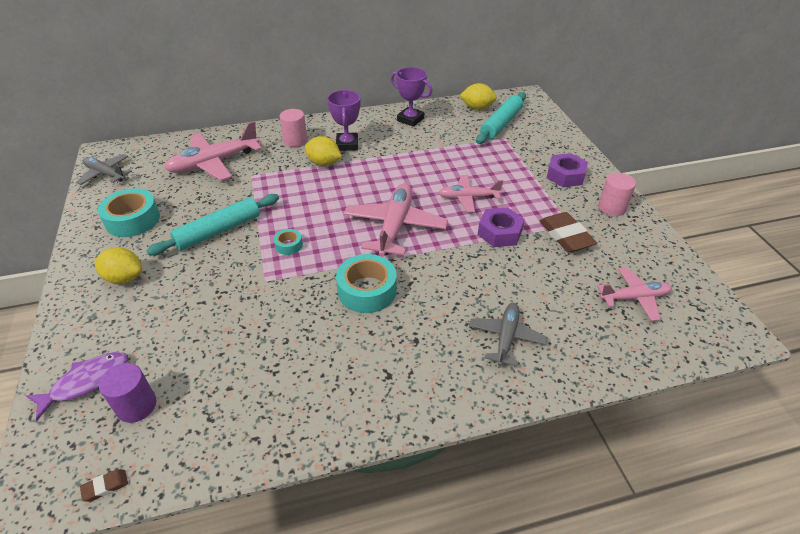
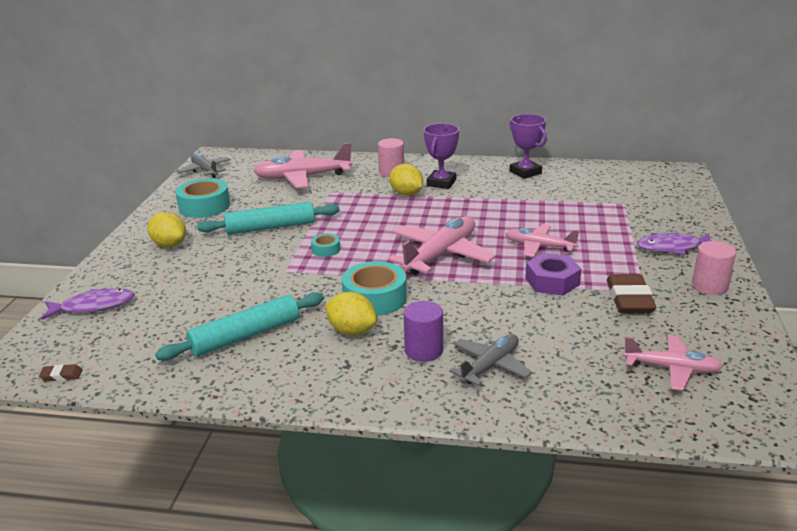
camera: 25 degrees right, 15 degrees down
purple cylinder [99,363,156,423] -> purple cylinder moved to [404,301,443,362]
yellow lemon [460,83,497,110] -> yellow lemon moved to [325,292,377,335]
turquoise rolling pin [476,92,526,144] -> turquoise rolling pin moved to [155,292,324,361]
purple nut [546,153,588,187] -> purple fish [637,233,711,255]

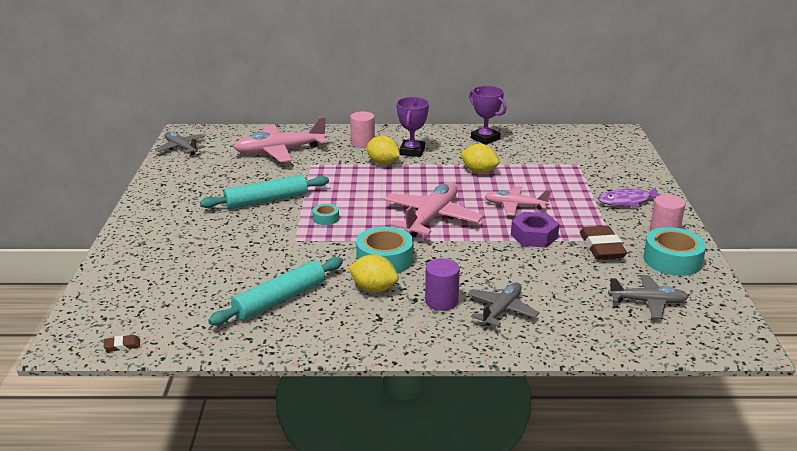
camera: 10 degrees left, 0 degrees up
purple fish [41,288,135,320] -> none
yellow lemon [147,212,186,247] -> yellow lemon moved to [461,144,500,173]
turquoise tape [176,178,230,218] -> turquoise tape moved to [643,227,706,276]
pink plane [623,335,723,391] -> grey plane [608,275,689,318]

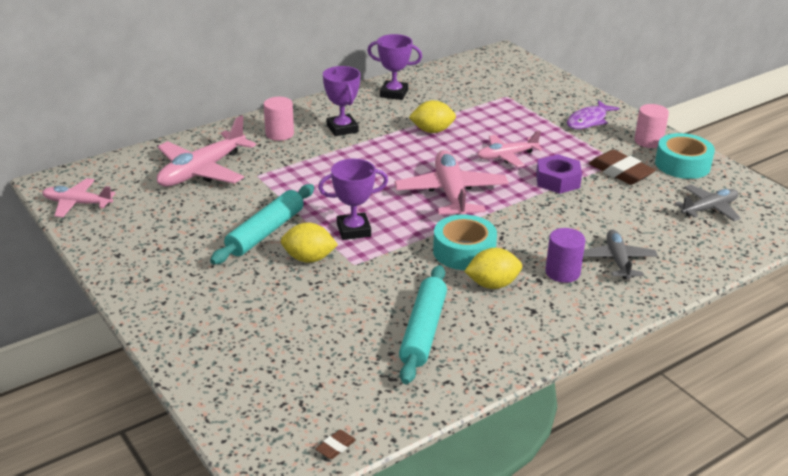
camera: 35 degrees left, 5 degrees up
grey plane [155,132,205,155] -> pink plane [42,178,116,217]
turquoise tape [313,204,339,225] -> purple trophy [318,159,388,240]
yellow lemon [367,135,400,165] -> yellow lemon moved to [281,223,338,263]

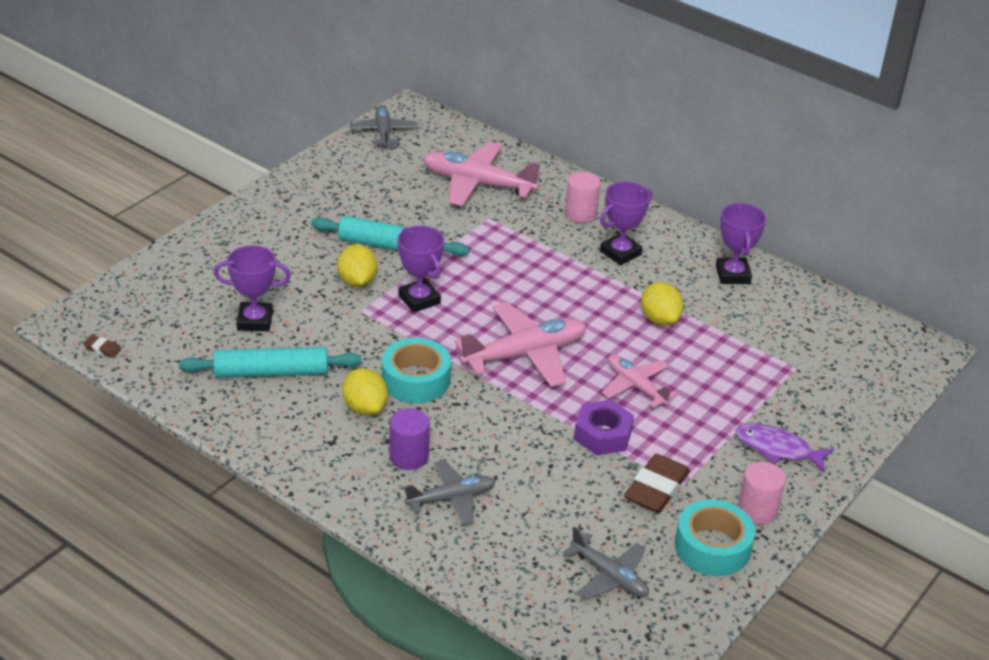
camera: 70 degrees right, 5 degrees up
pink plane [42,178,116,217] -> grey plane [349,105,418,148]
none -> purple trophy [213,245,291,331]

